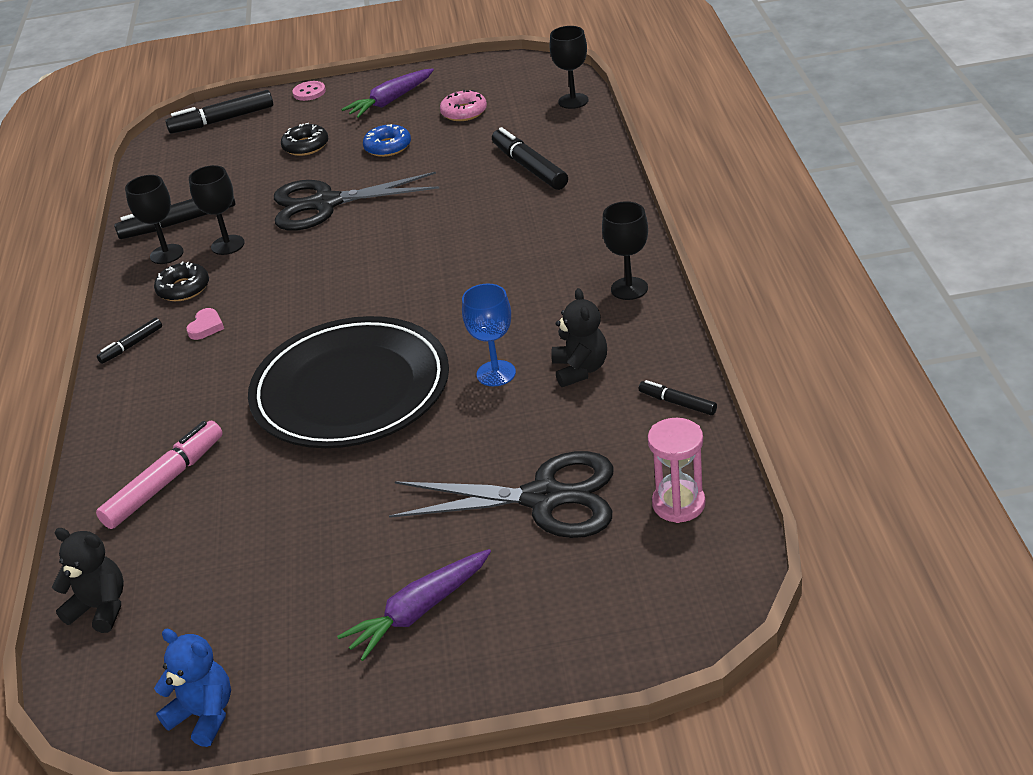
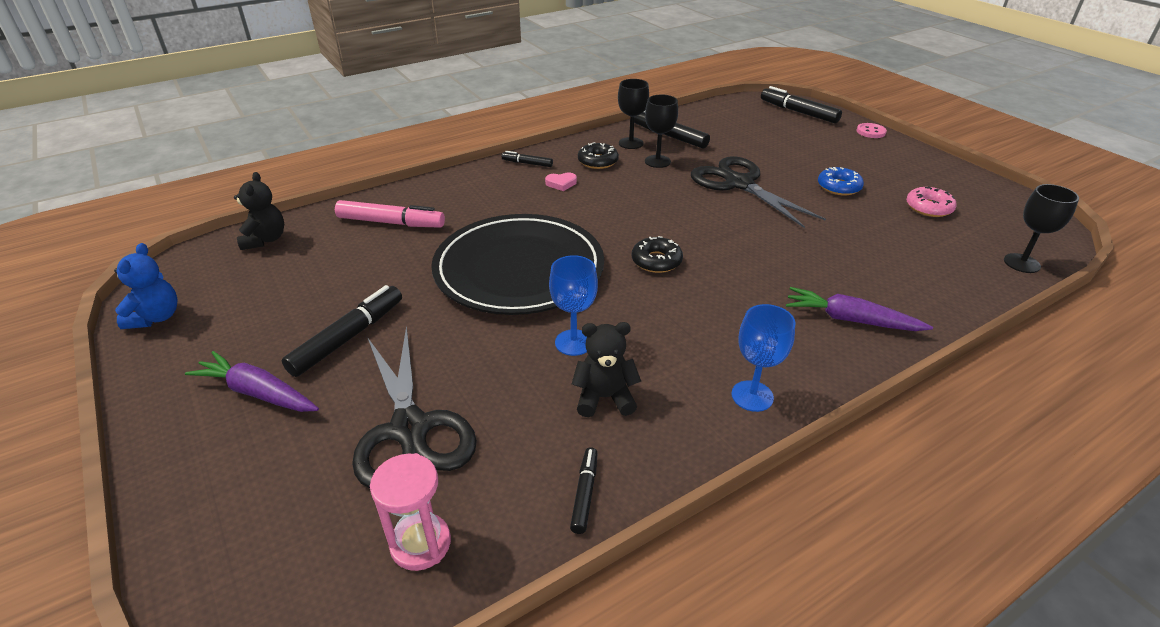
camera: 60 degrees right, 0 degrees up
black donut [281,123,328,156] -> black donut moved to [632,236,683,273]
purple carrot [341,68,434,118] -> purple carrot moved to [786,287,933,331]
black marker [492,127,568,190] -> black marker moved to [282,285,402,377]
black teddy bear [551,288,607,387] -> black teddy bear turned 150 degrees counterclockwise [572,322,641,417]
black goblet [602,201,648,300] -> blue goblet [732,304,796,412]

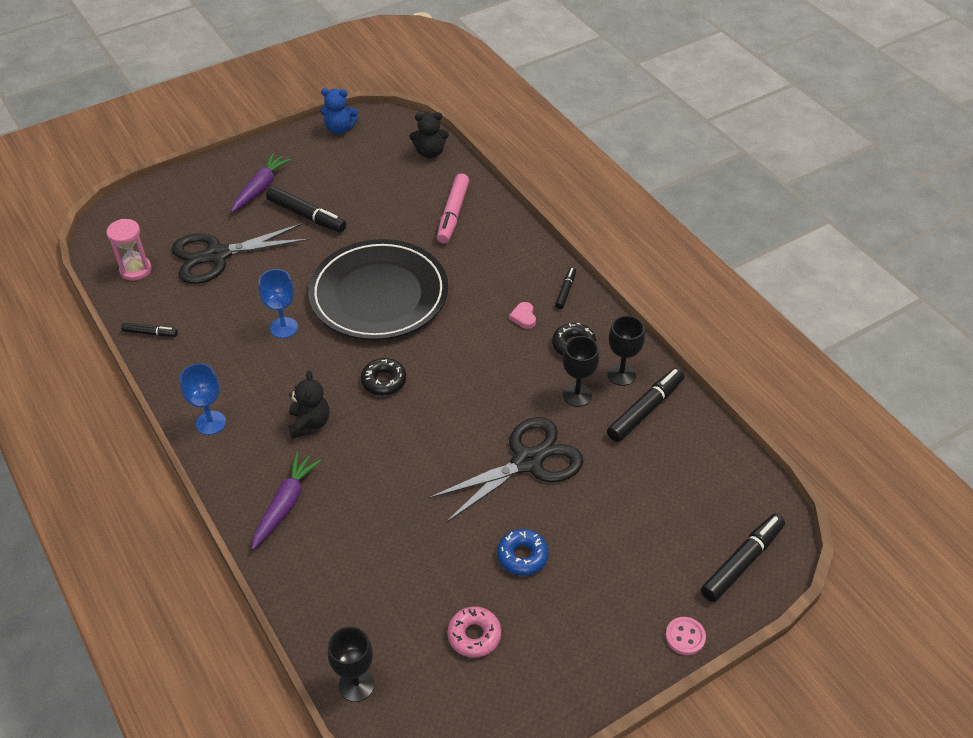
camera: 90 degrees right, 10 degrees up
black teddy bear [572,322,641,417] -> black teddy bear moved to [288,371,329,439]

